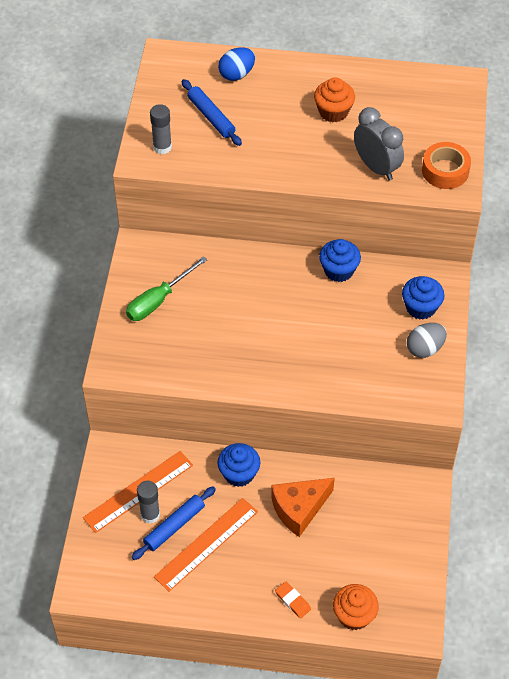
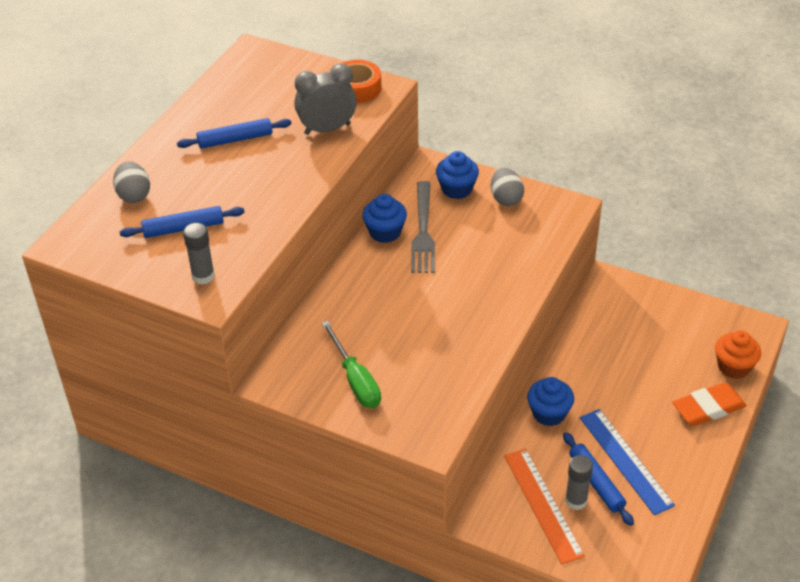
camera: 70 degrees left, 10 degrees down
orange ruler [154,498,258,592] -> blue ruler [580,409,675,515]
blue egg [218,47,255,81] -> grey egg [113,161,150,203]
orange cheese [271,478,335,537] -> none
orange eraser [275,581,311,619] -> orange eraser [672,382,747,426], size x1.84
orange cupcake [314,77,355,122] -> blue rolling pin [177,118,291,149]
none -> grey fork [411,181,435,273]

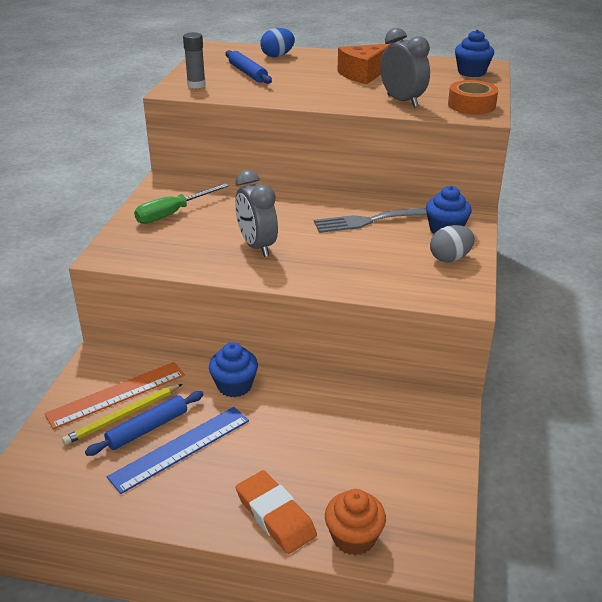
camera: 75 degrees right, 10 degrees down
grey egg [113,161,150,203] -> blue egg [260,28,295,57]
blue rolling pin [177,118,291,149] -> orange cheese [337,43,392,84]
blue cupcake [362,194,407,243] -> blue cupcake moved to [455,30,494,77]
grey glue stick [565,455,593,510] -> yellow pencil [62,384,182,445]
none -> grey clock [235,170,278,257]

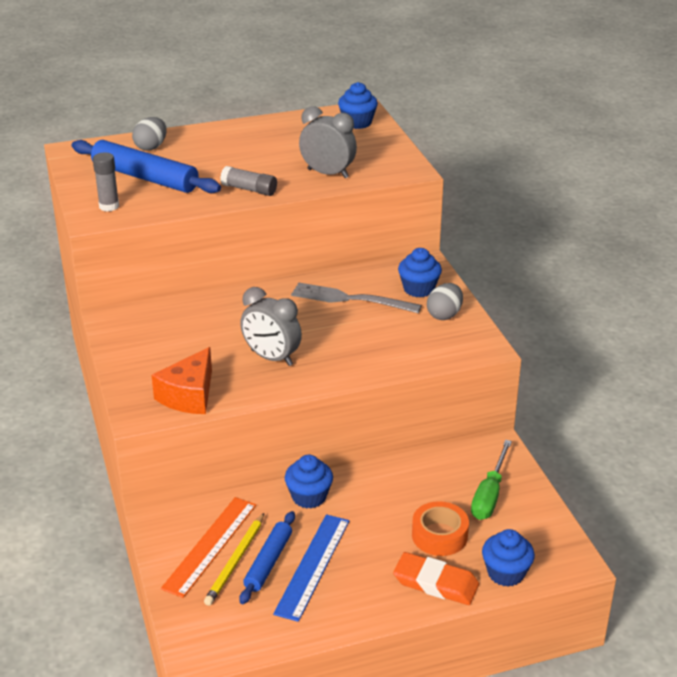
camera: 30 degrees left, 0 degrees up
green screwdriver [134,183,229,224] -> green screwdriver moved to [471,440,512,520]
blue rolling pin [226,50,272,84] -> blue rolling pin [72,140,221,193], size x1.68
blue egg [260,28,295,57] -> grey egg [132,117,167,151]
grey fork [314,208,427,233] -> grey fork turned 60 degrees clockwise [291,282,422,313]
orange cupcake [325,489,386,555] -> blue cupcake [482,529,535,587]
orange cheese [337,43,392,84] -> orange cheese moved to [151,347,212,414]
orange tape [448,80,498,114] -> orange tape moved to [412,501,469,556]
none -> grey glue stick [220,166,277,196]

